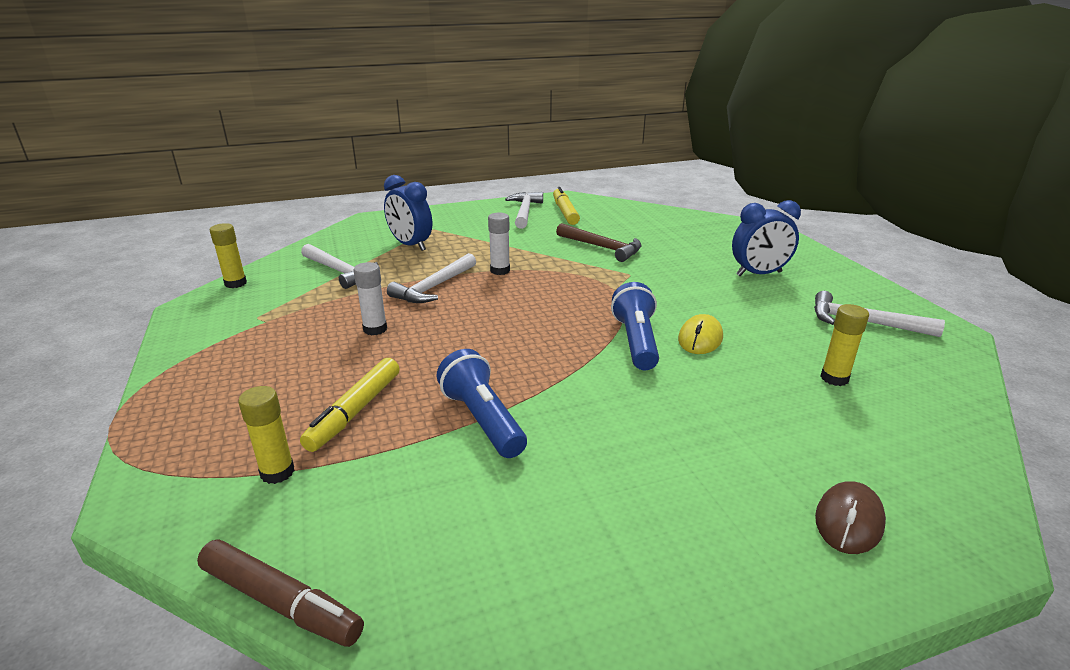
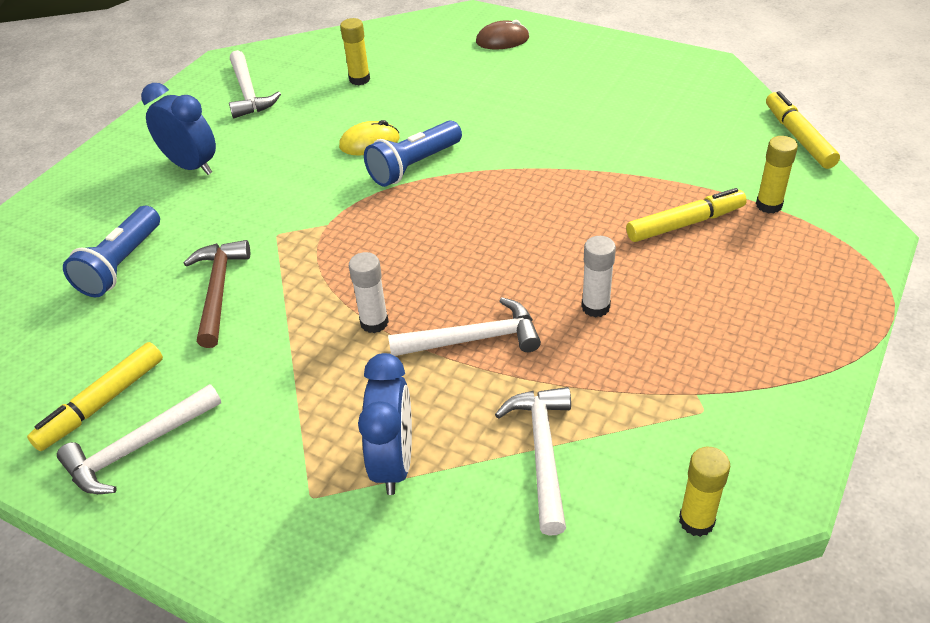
camera: 130 degrees left, 15 degrees up
brown marker [197,539,364,647] -> yellow marker [766,91,840,169]
blue flashlight [437,349,527,458] -> blue flashlight moved to [63,206,160,297]

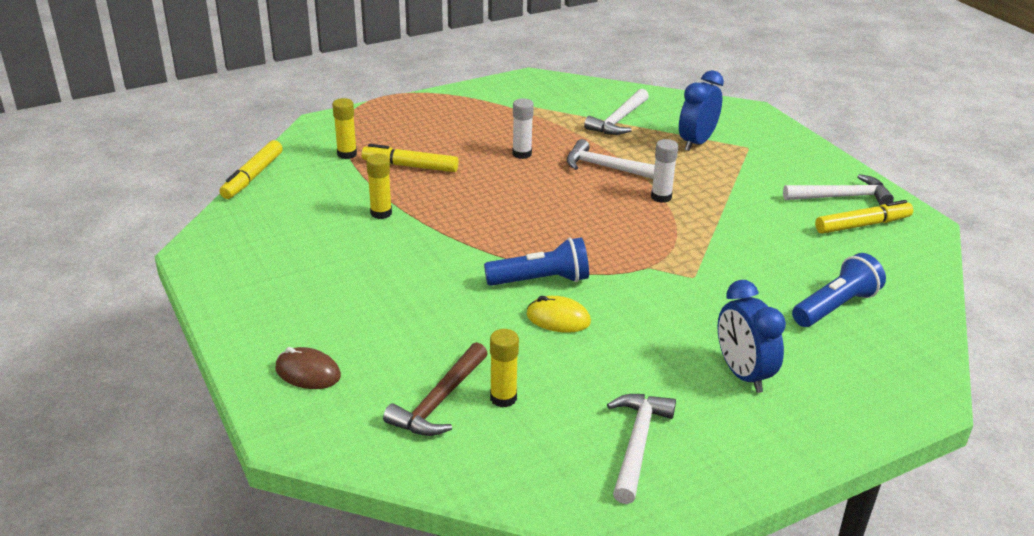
camera: 150 degrees left, 10 degrees down
brown hammer [184,240,250,348] -> brown hammer moved to [383,342,488,436]
yellow glue stick [679,447,730,537] -> yellow glue stick moved to [366,154,392,219]

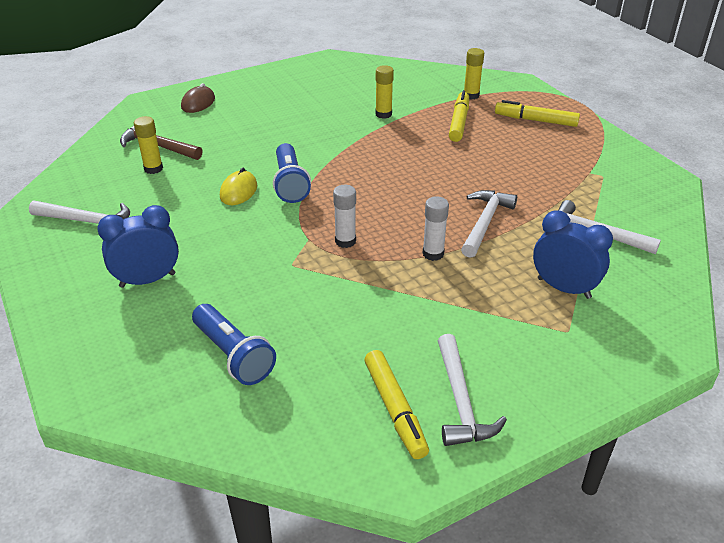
camera: 90 degrees right, 5 degrees up
yellow marker [219,140,283,199] -> yellow marker moved to [495,100,580,127]
white glue stick [512,98,534,159] -> white glue stick moved to [333,185,356,248]

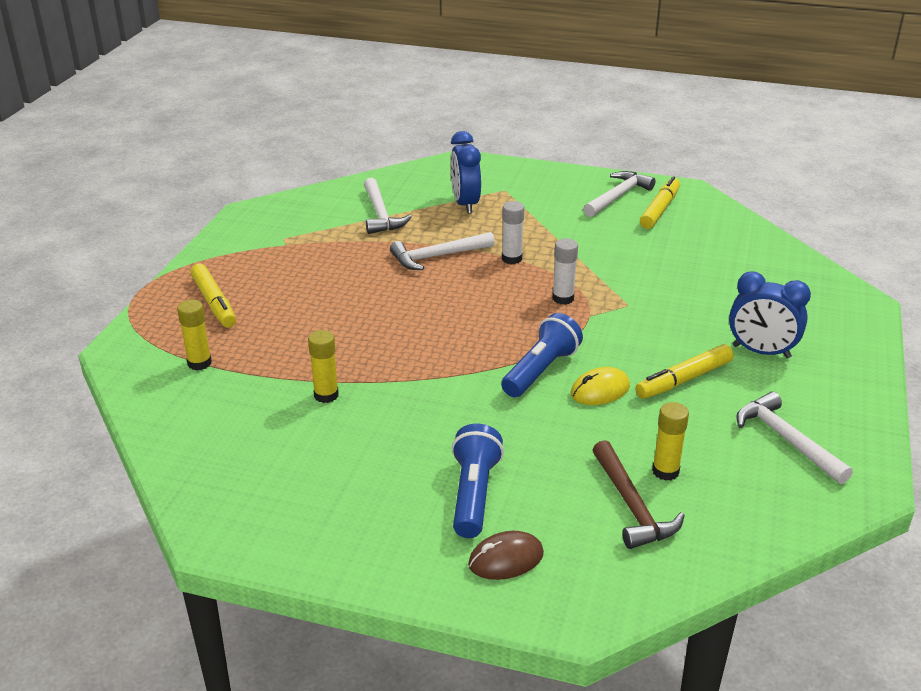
camera: 135 degrees left, 5 degrees down
blue flashlight [192,304,276,385] -> blue flashlight moved to [452,424,504,538]
yellow marker [449,91,469,142] -> yellow marker moved to [635,344,733,399]

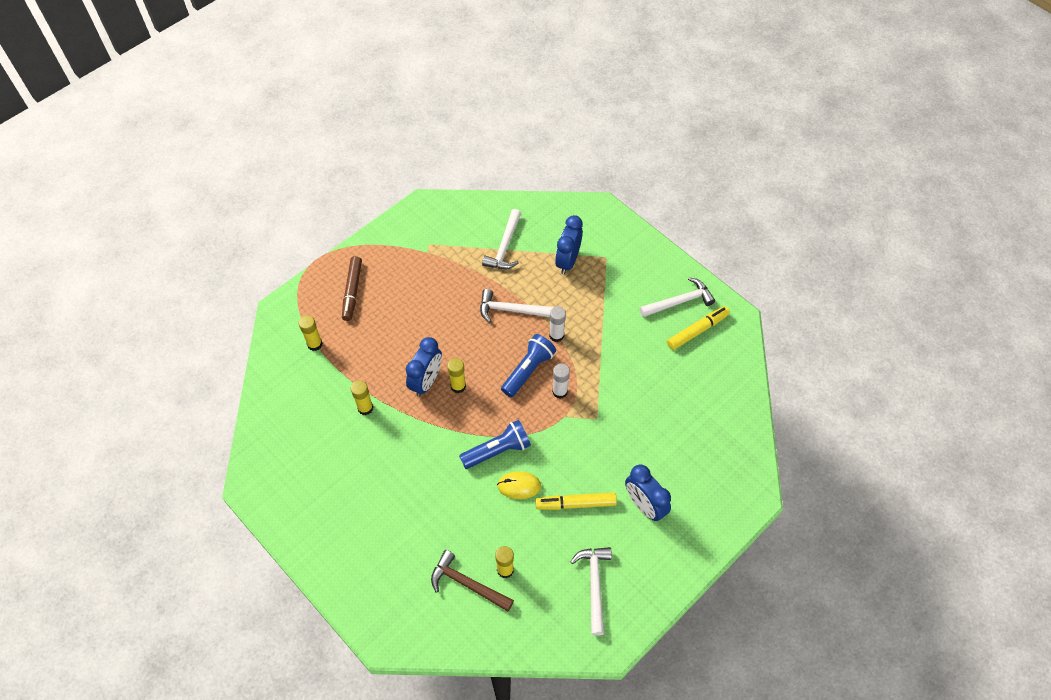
camera: 30 degrees right, 25 degrees up
yellow marker [190,264,236,328] -> brown marker [342,256,362,321]
blue flashlight [452,424,504,538] -> blue flashlight moved to [501,334,556,397]
brown mouse [468,531,544,580] -> none
brown hammer [593,440,685,549] -> brown hammer turned 105 degrees clockwise [431,550,514,611]
none -> blue clock [406,337,442,397]
none -> yellow glue stick [447,358,466,393]

